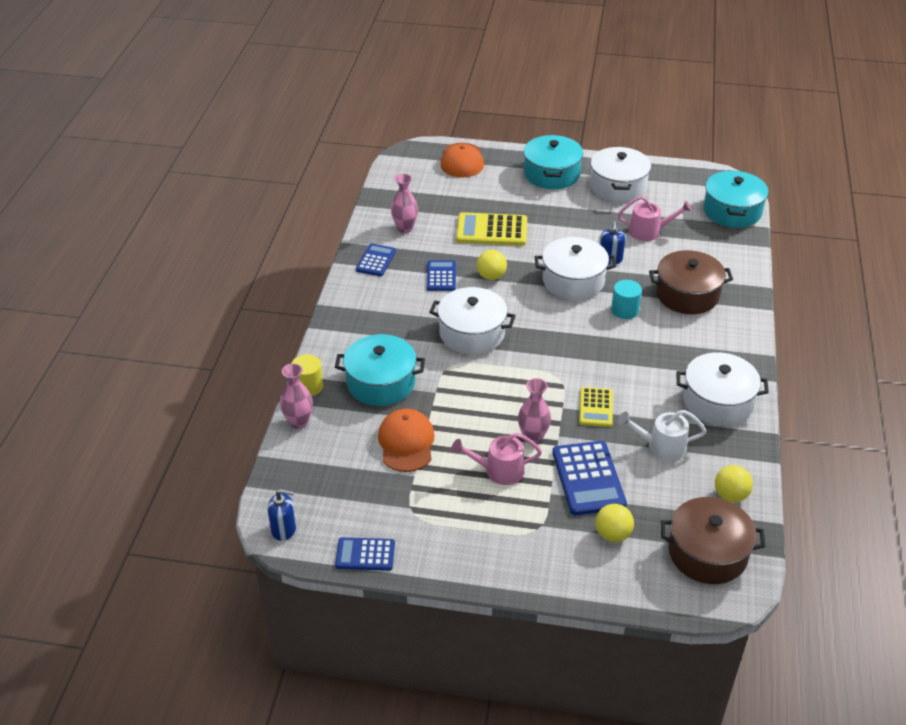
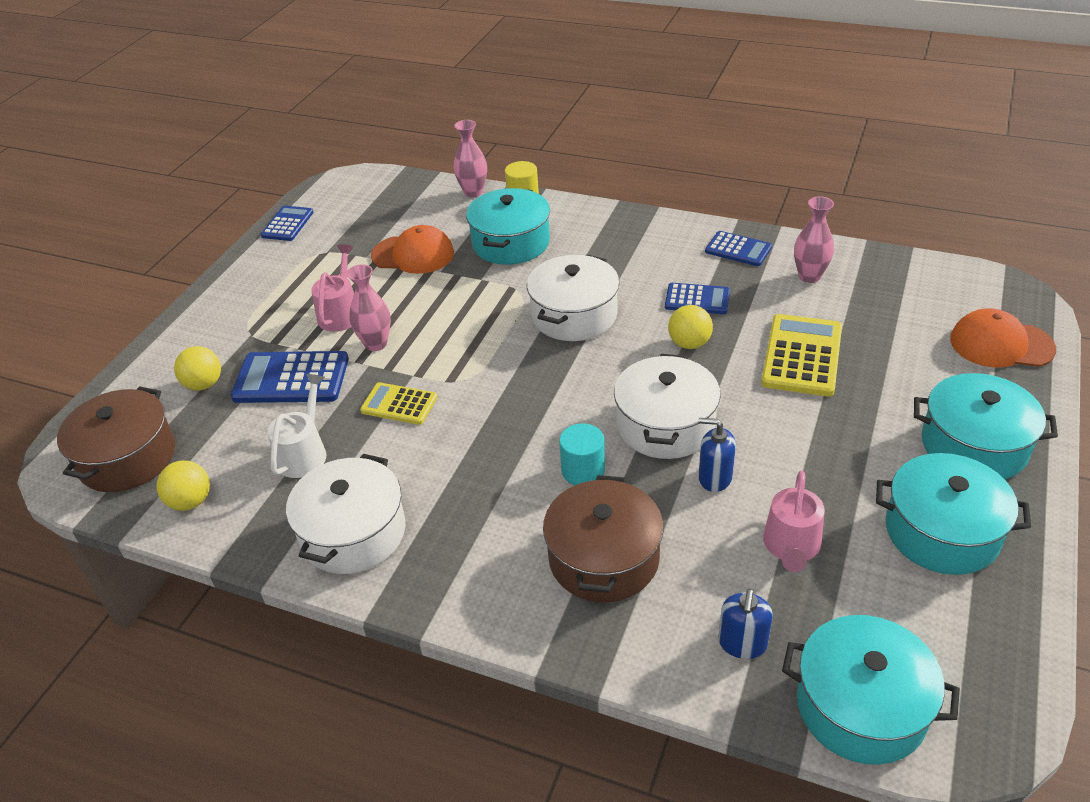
camera: 105 degrees right, 0 degrees up
blue soap dispenser [267,489,296,541] -> blue soap dispenser moved to [719,589,773,659]
white pot [590,147,651,202] -> turquoise pot [876,453,1031,575]

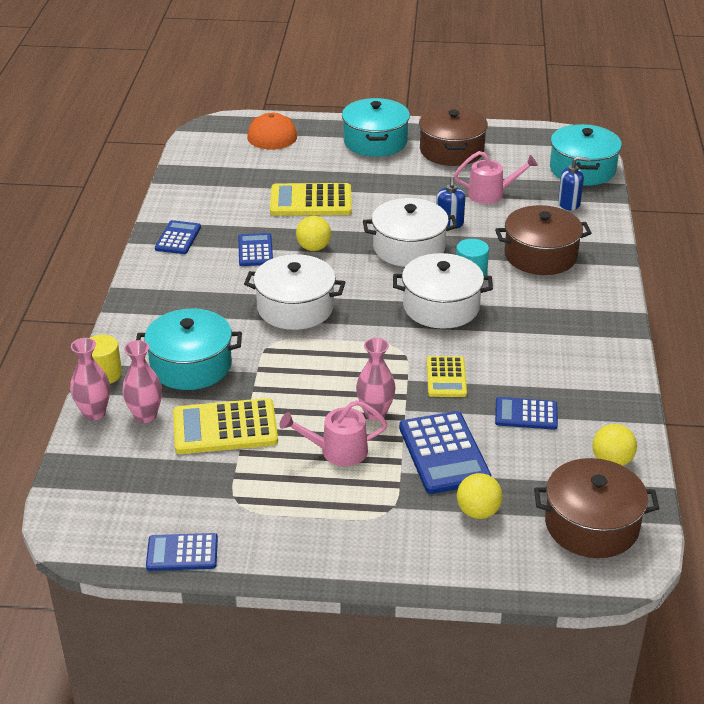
camera: 110 degrees left, 5 degrees down
white watering can [267,374,327,478] -> blue calculator [495,397,558,430]
white pot [286,454,406,574] -> white pot moved to [393,253,493,329]
orange cap [371,225,454,274] -> yellow calculator [173,398,278,454]
pink vase [794,196,834,283] -> pink vase moved to [122,340,162,423]
turquoise pot [876,453,1031,575] -> brown pot [419,107,488,166]

